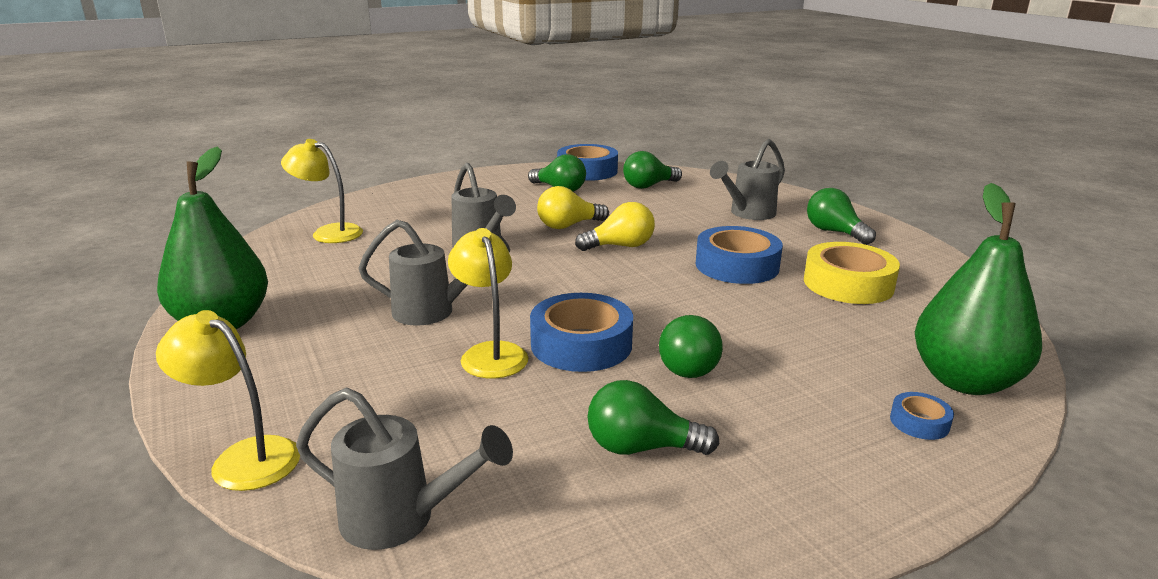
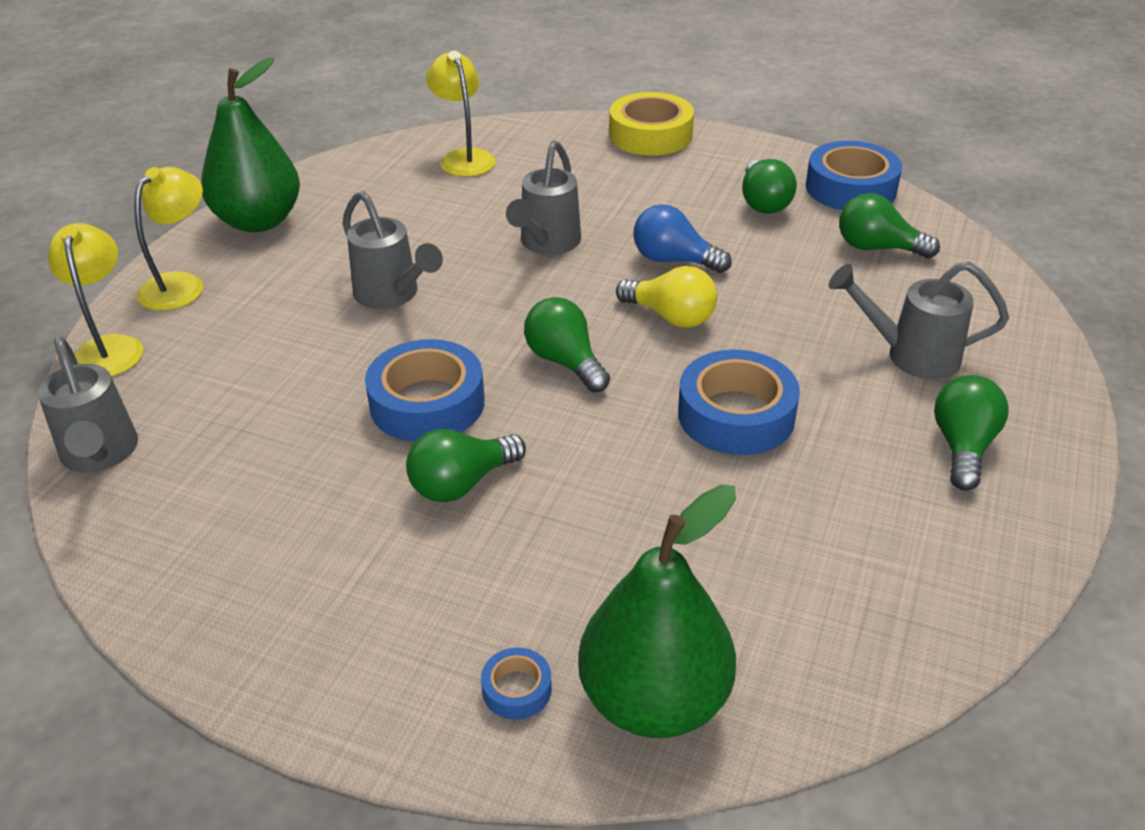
camera: 50 degrees right, 15 degrees up
yellow lamp [448,228,528,379] -> yellow lamp moved to [134,167,203,311]
yellow light bulb [537,186,609,229] -> blue light bulb [633,204,732,273]
green light bulb [587,380,719,455] -> green light bulb moved to [524,297,610,392]
yellow tape [804,242,900,304] -> yellow tape moved to [609,92,694,156]

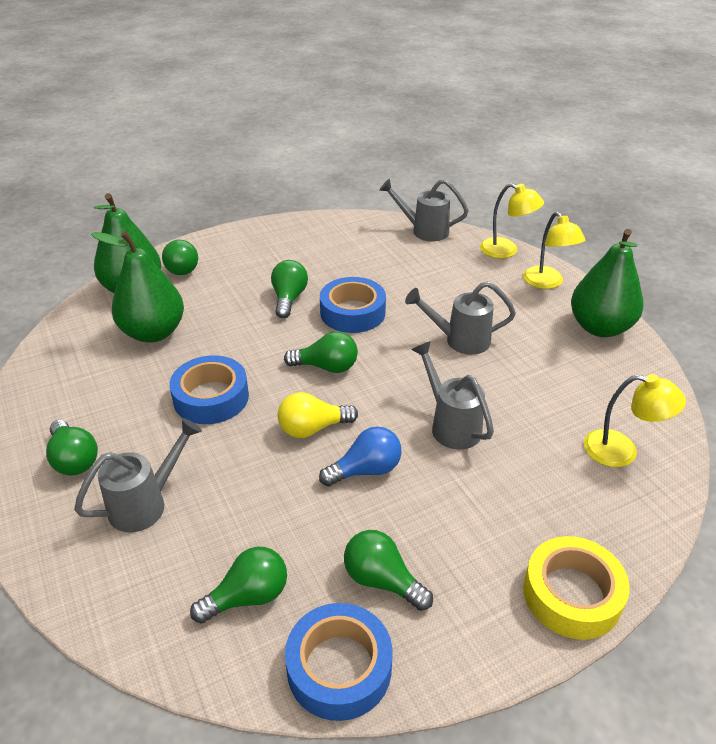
camera: 130 degrees right, 0 degrees up
blue tape [481,647,552,720] -> green light bulb [162,239,198,275]
none -> green pear [91,231,184,343]

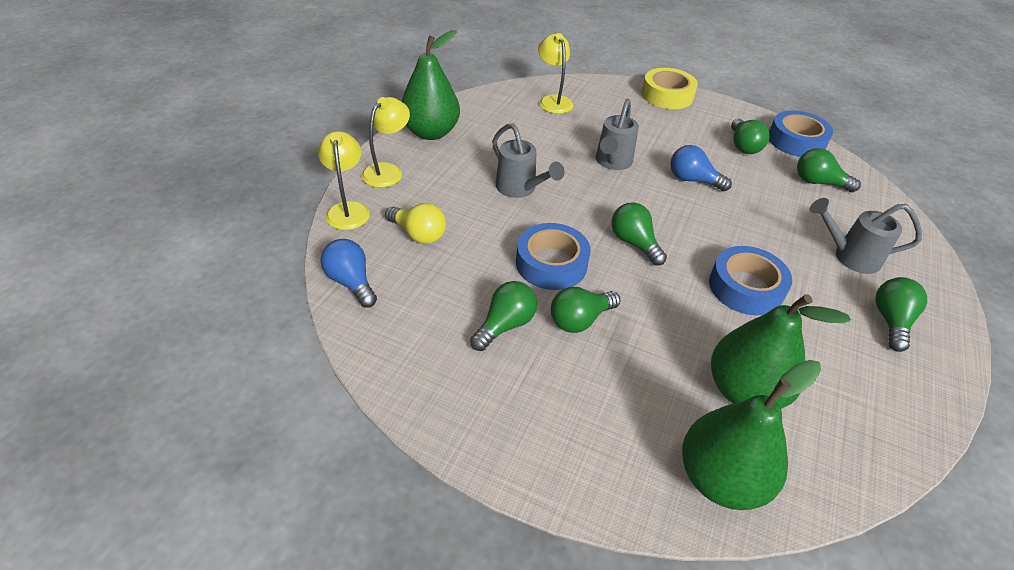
camera: 130 degrees left, 5 degrees up
green light bulb [162,239,198,275] -> green light bulb moved to [470,281,537,351]
yellow light bulb [278,392,358,438] -> yellow light bulb moved to [385,203,446,244]
grey watering can [379,179,469,241] -> blue light bulb [320,239,377,308]

